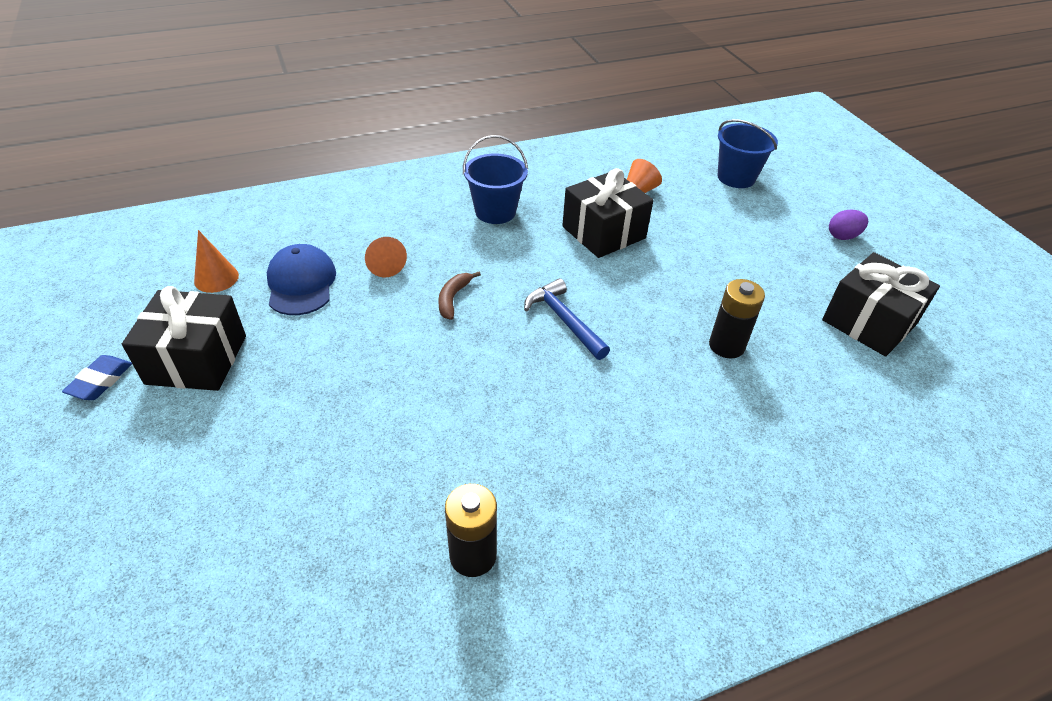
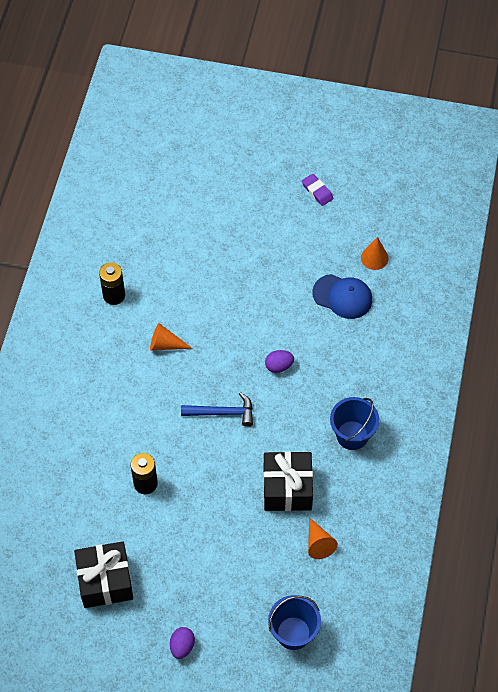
camera: 125 degrees right, 15 degrees up
blue eraser [62,355,132,400] -> purple eraser [302,174,333,206]
black gift [122,286,246,391] -> none
orange cone [365,237,407,277] -> orange cone moved to [150,323,193,350]
brown banana [438,272,481,320] -> purple egg [265,350,294,373]

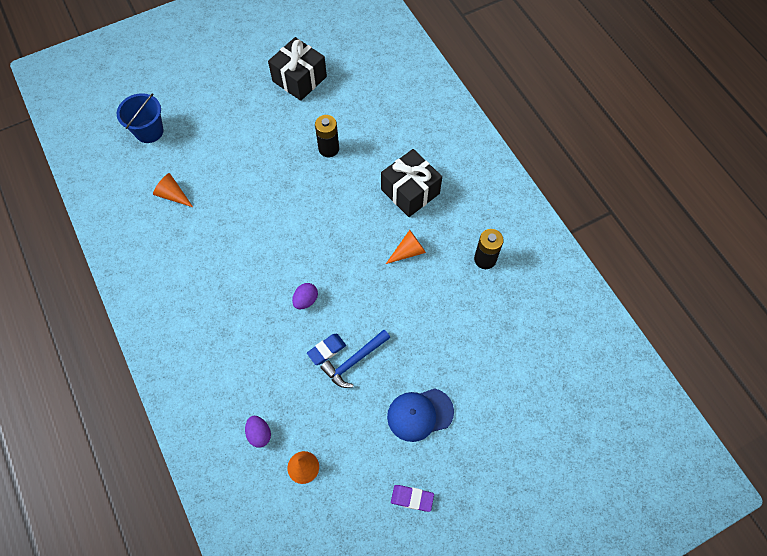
camera: 140 degrees right, 5 degrees up
purple egg [170,627,195,659] -> purple egg moved to [245,416,271,448]
blue hammer [181,392,253,427] -> blue hammer moved to [320,330,390,388]
black gift [263,451,313,511] -> black gift moved to [381,149,442,217]
blue cap [312,274,372,319] -> blue cap moved to [387,388,454,442]
blue bucket [330,397,379,450] -> none
none -> blue eraser [307,334,346,365]

